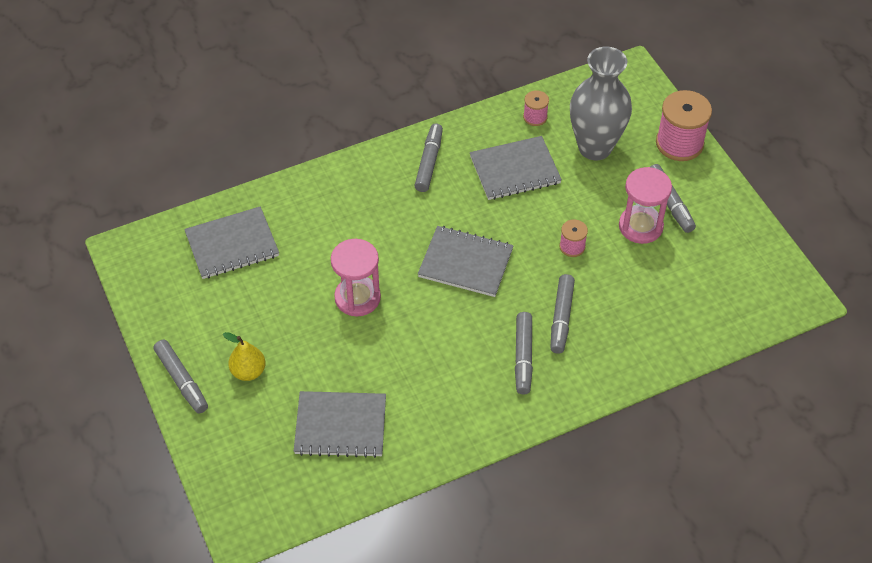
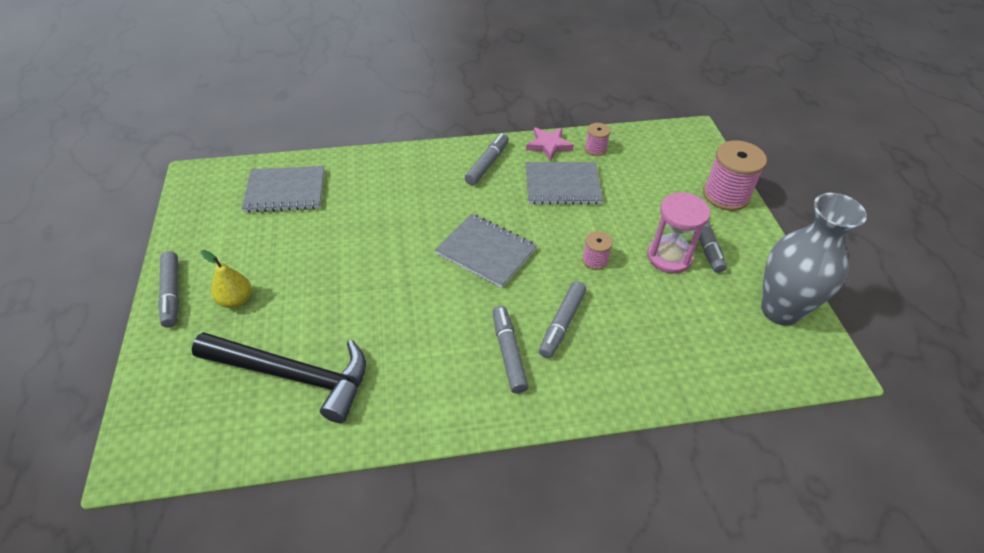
camera: 15 degrees right, 5 degrees down
grey notebook [294,391,386,458] -> black hammer [192,332,366,423]
pink hourglass [331,239,381,316] -> none
grey marker [515,312,533,395] -> grey marker turned 150 degrees clockwise [493,306,529,394]
grey vase [570,47,632,160] -> grey vase moved to [761,193,867,326]
none -> pink star [526,127,574,161]

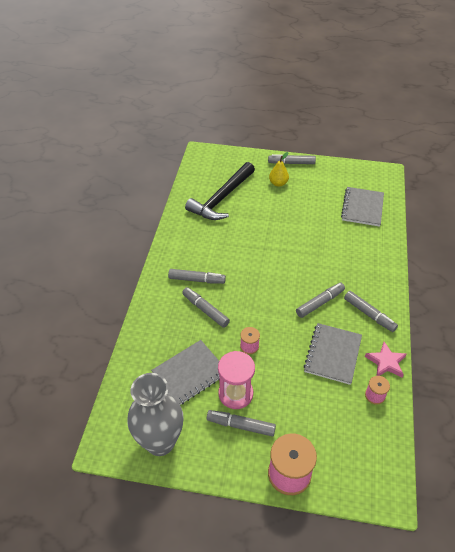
camera: 110 degrees right, 0 degrees up
grey notebook [435,213,537,288] -> grey notebook moved to [151,340,219,405]
none -> grey marker [296,283,345,318]

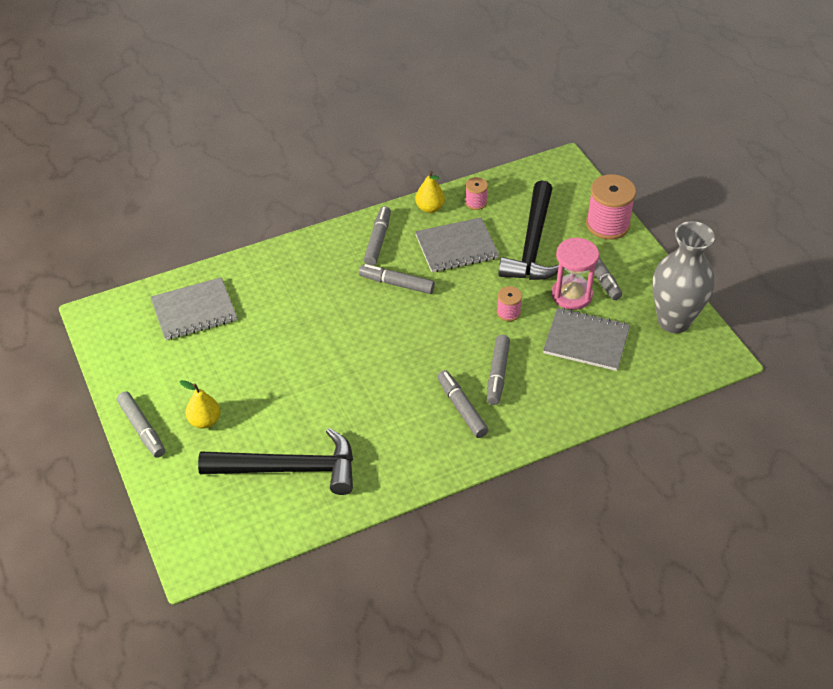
camera: 125 degrees left, 0 degrees up
pink star [365,342,407,378] -> yellow pear [415,171,445,213]
none -> black hammer [498,180,559,280]

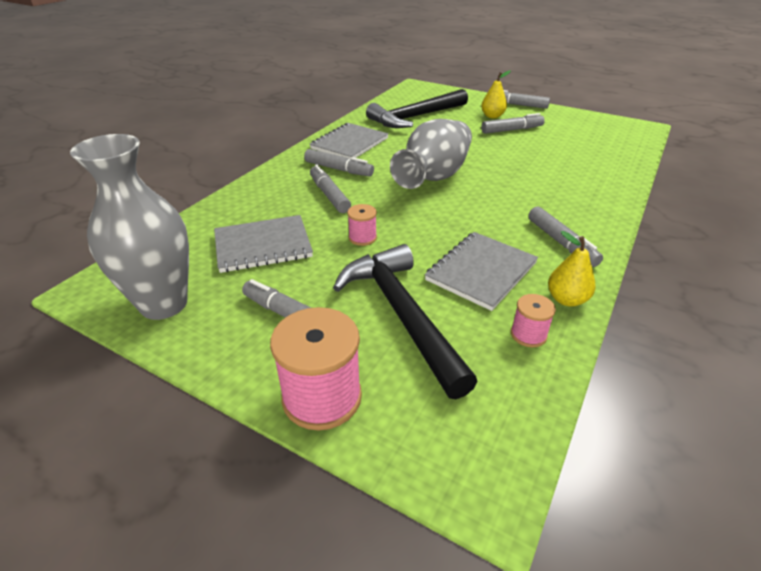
camera: 145 degrees right, 10 degrees down
grey notebook [151,277,237,340] -> grey notebook moved to [310,123,389,159]
grey marker [359,264,435,294] -> grey marker moved to [481,113,545,134]
pink hourglass [552,237,599,310] -> none
none -> grey vase [390,119,472,189]

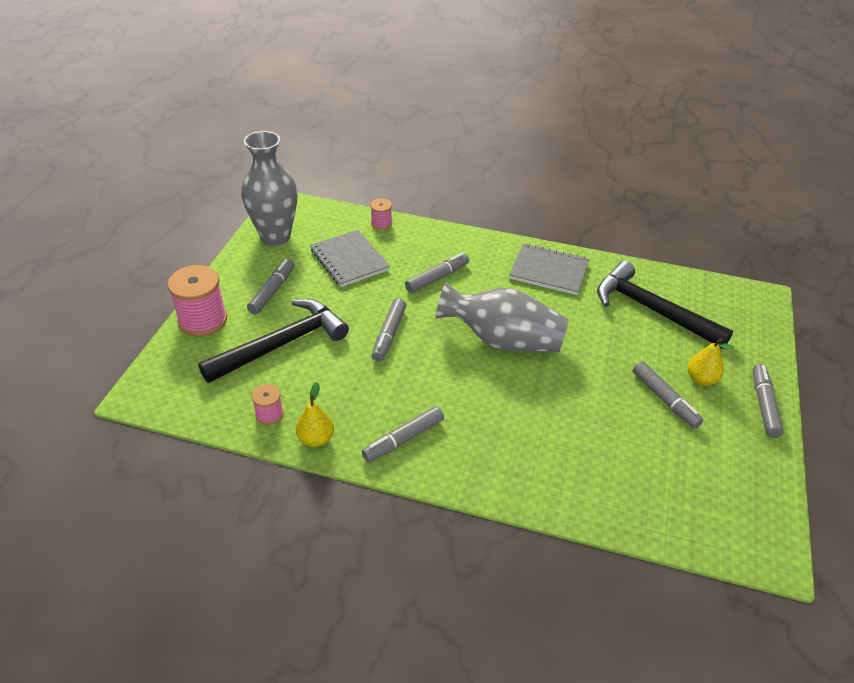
camera: 75 degrees right, 5 degrees up
grey marker [304,149,374,177] -> grey marker moved to [372,298,406,362]
pink spool [347,204,377,246] -> pink spool moved to [370,199,392,230]
grey notebook [425,232,538,311] -> none

